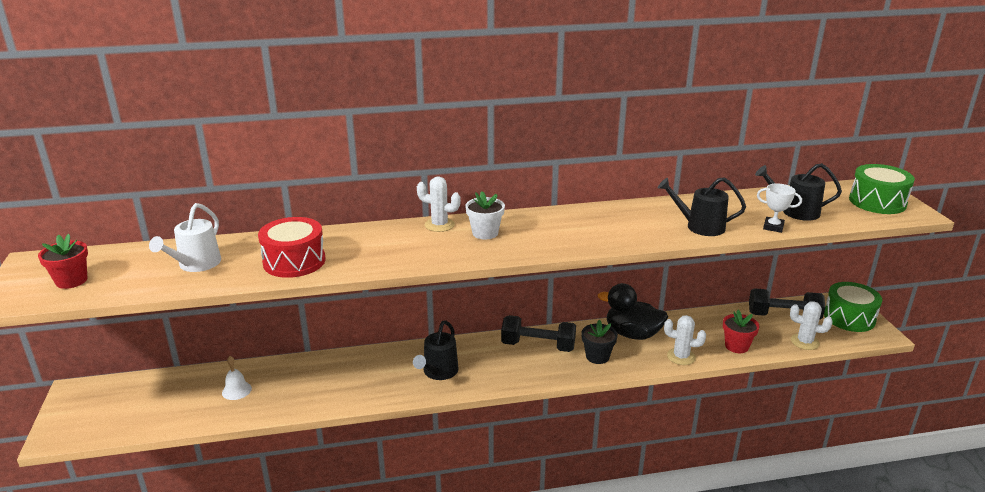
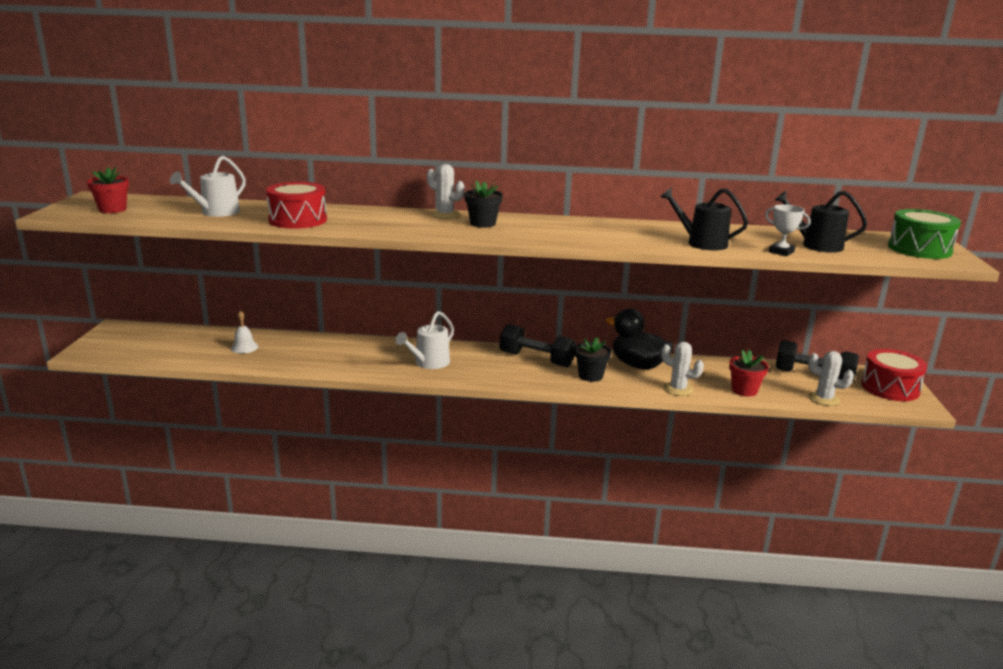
camera: 15 degrees right, 5 degrees down
black watering can [413,321,459,380] -> white watering can [395,311,454,369]
white flower pot [465,191,505,239] -> black flower pot [464,180,503,227]
green drum [824,282,882,332] -> red drum [861,349,927,401]

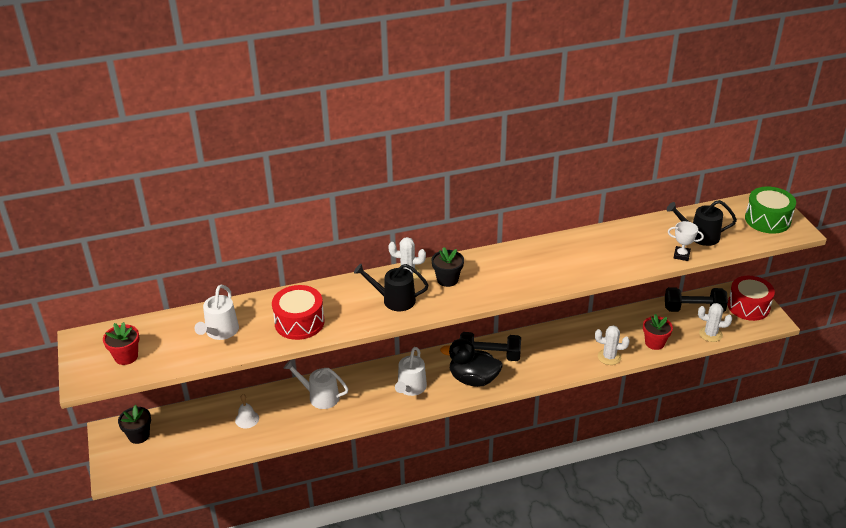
camera: 20 degrees left, 15 degrees up
black flower pot [575,337,612,382] -> black flower pot moved to [118,405,151,444]
black duck [606,308,674,370] -> black duck moved to [440,339,503,387]
black watering can [661,188,748,250] -> black watering can moved to [354,264,428,311]
none -> white watering can [283,360,348,409]

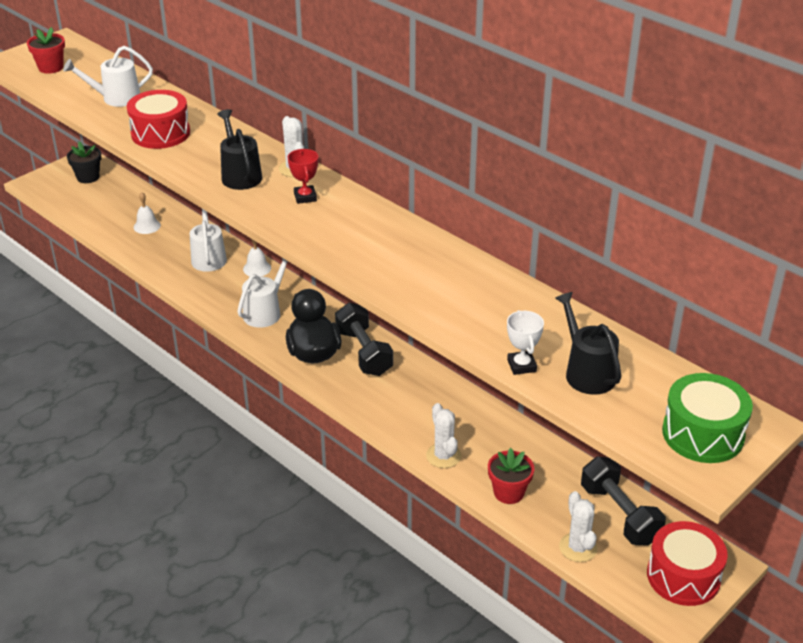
camera: 60 degrees right, 0 degrees up
white watering can [395,347,427,396] -> white watering can turned 135 degrees clockwise [237,258,289,328]
black flower pot [431,247,464,287] -> red trophy [288,149,318,204]
none -> white bell [243,239,271,276]

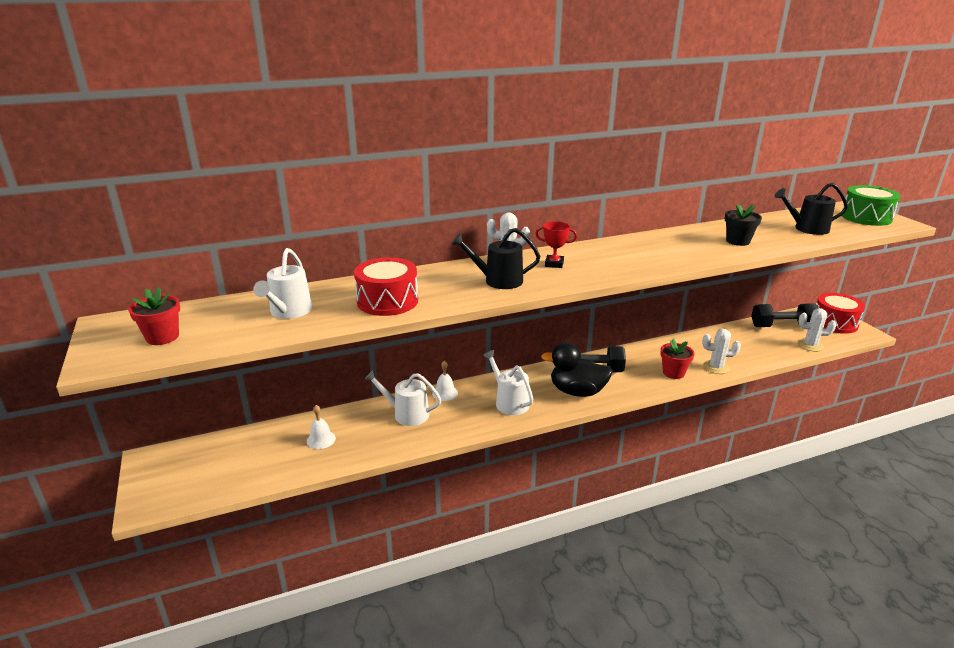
camera: 65 degrees left, 10 degrees down
black flower pot [67,141,101,183] -> black flower pot moved to [725,204,762,246]
red flower pot [488,448,534,504] -> red flower pot moved to [660,339,695,379]
white trophy [507,310,544,375] -> none

